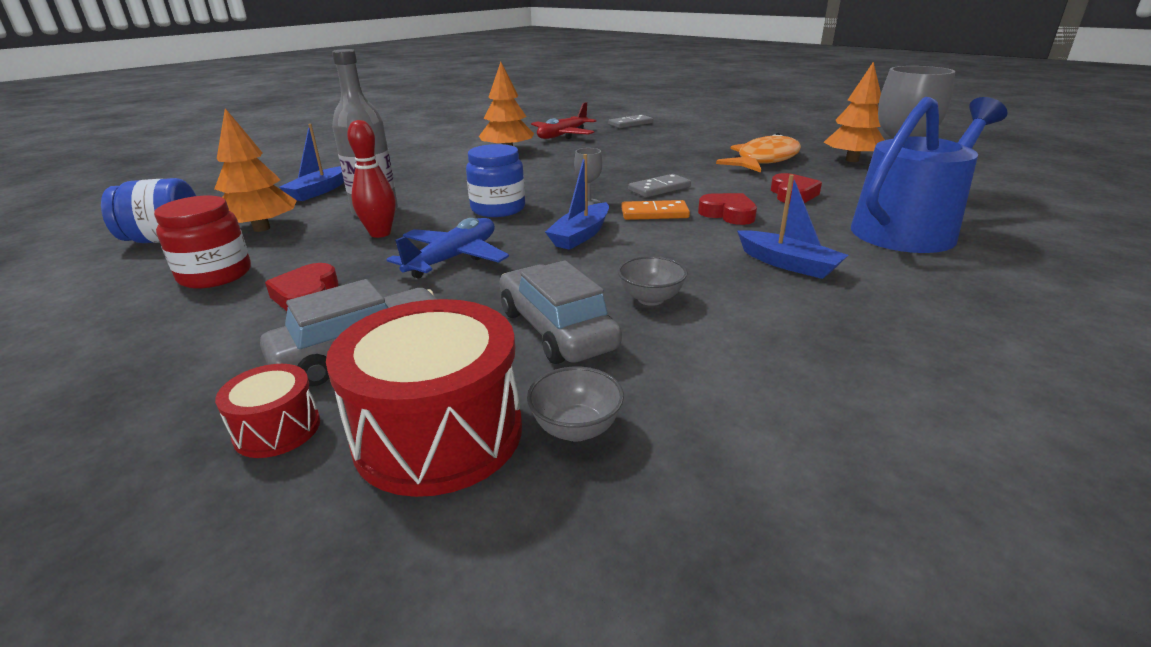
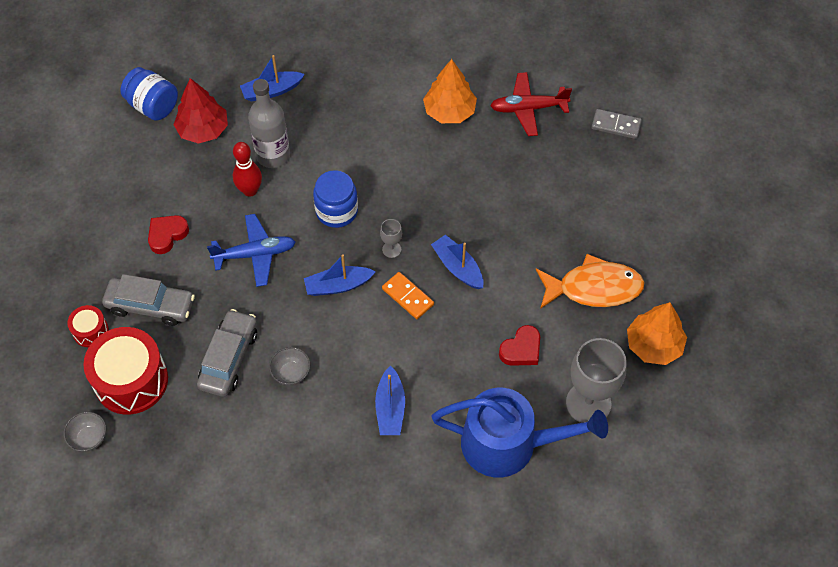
camera: 45 degrees right, 30 degrees up
red jar [154,196,251,289] -> none
orange tree [214,108,297,232] -> red tree [173,78,228,144]
grey bowl [527,367,624,442] -> grey bowl moved to [63,412,106,452]
grey domino [628,174,691,198] -> blue boat [431,235,484,289]
red heart [698,193,757,225] -> none

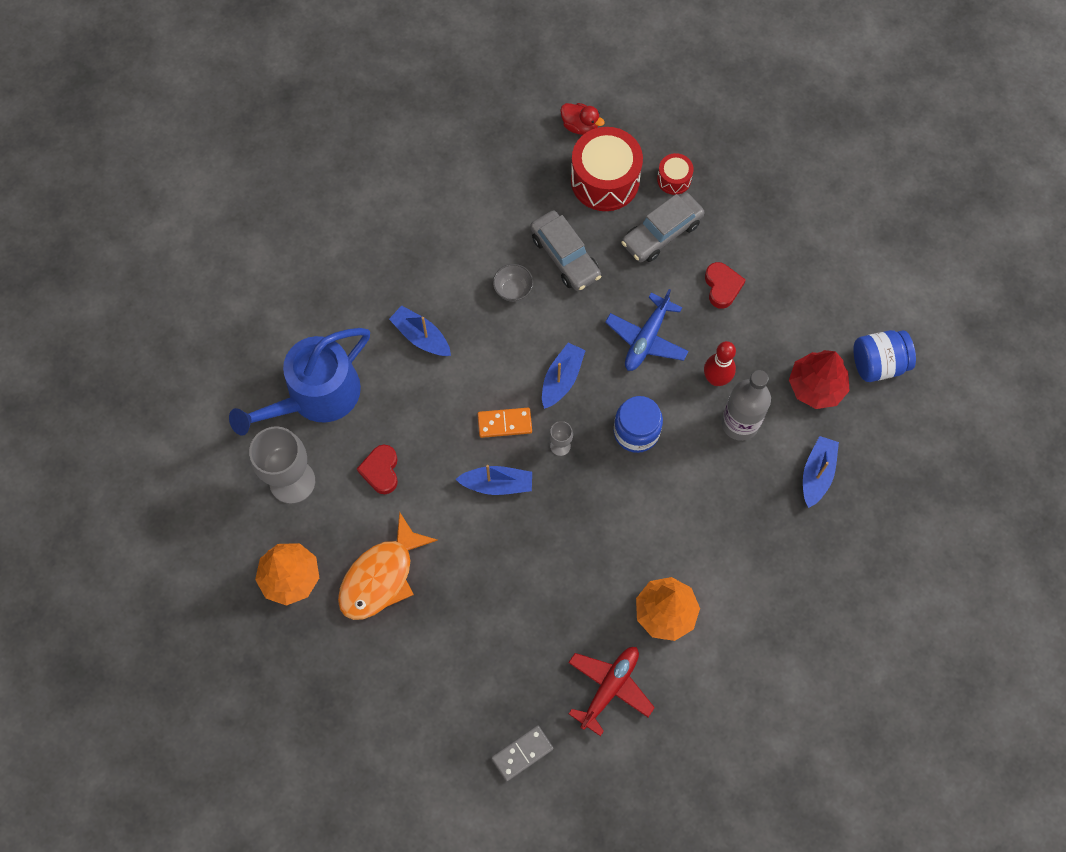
camera: 130 degrees right, 10 degrees up
grey bowl [63,412,106,452] -> red duck [560,103,605,135]

